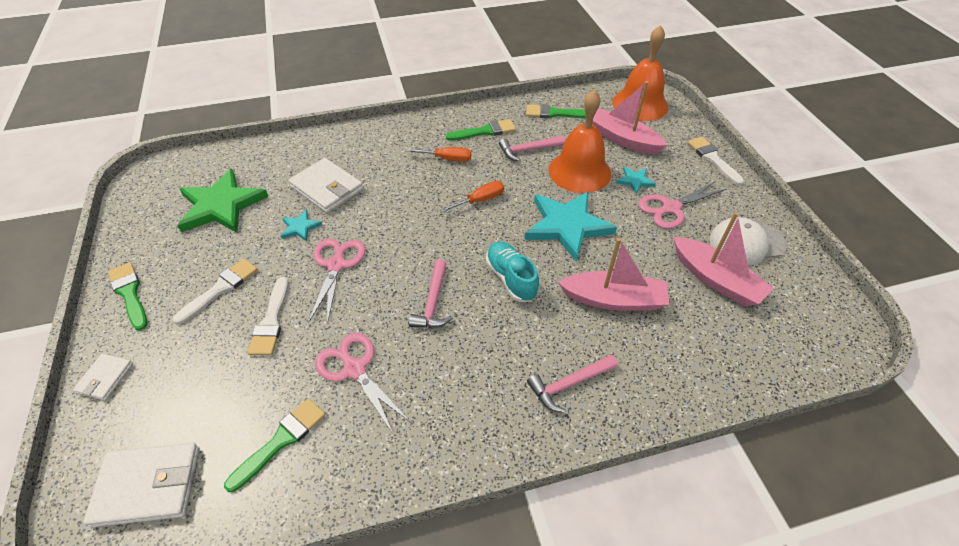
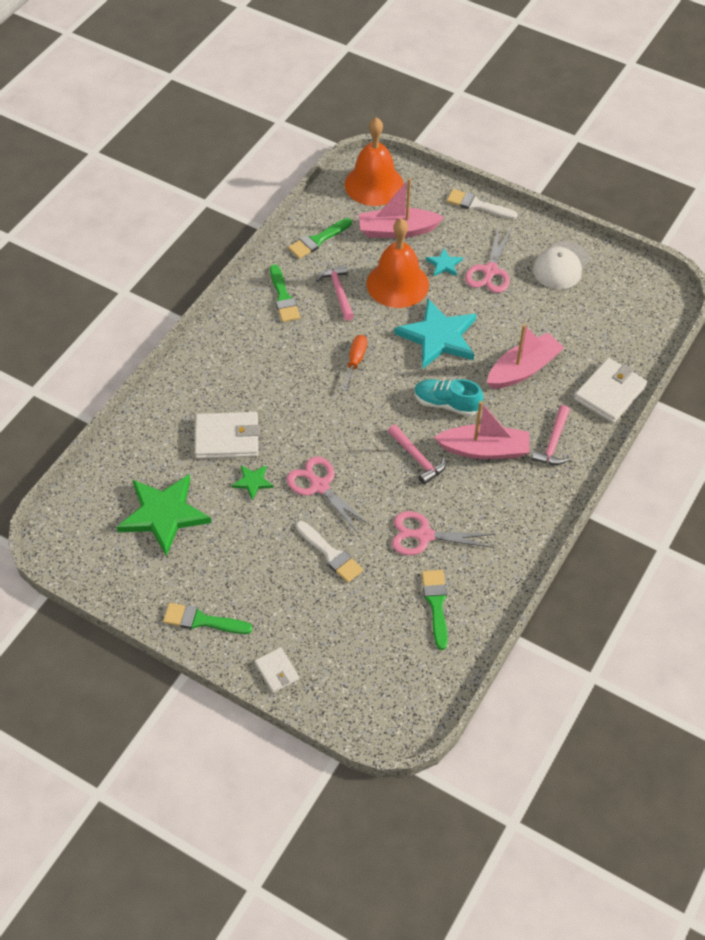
camera: 45 degrees left, 5 degrees up
white wallet [83,442,200,528] -> white wallet moved to [574,358,648,423]
white brush [173,258,258,324] -> none
turquoise star [281,210,322,242] -> green star [232,465,274,500]
orange screwdriver [406,147,471,162] -> none
green brush [446,119,516,141] -> green brush turned 135 degrees clockwise [270,264,300,322]
pink hammer [499,136,565,162] -> pink hammer turned 135 degrees clockwise [316,265,354,321]
pink boat [674,212,774,306] -> pink boat moved to [434,401,530,459]

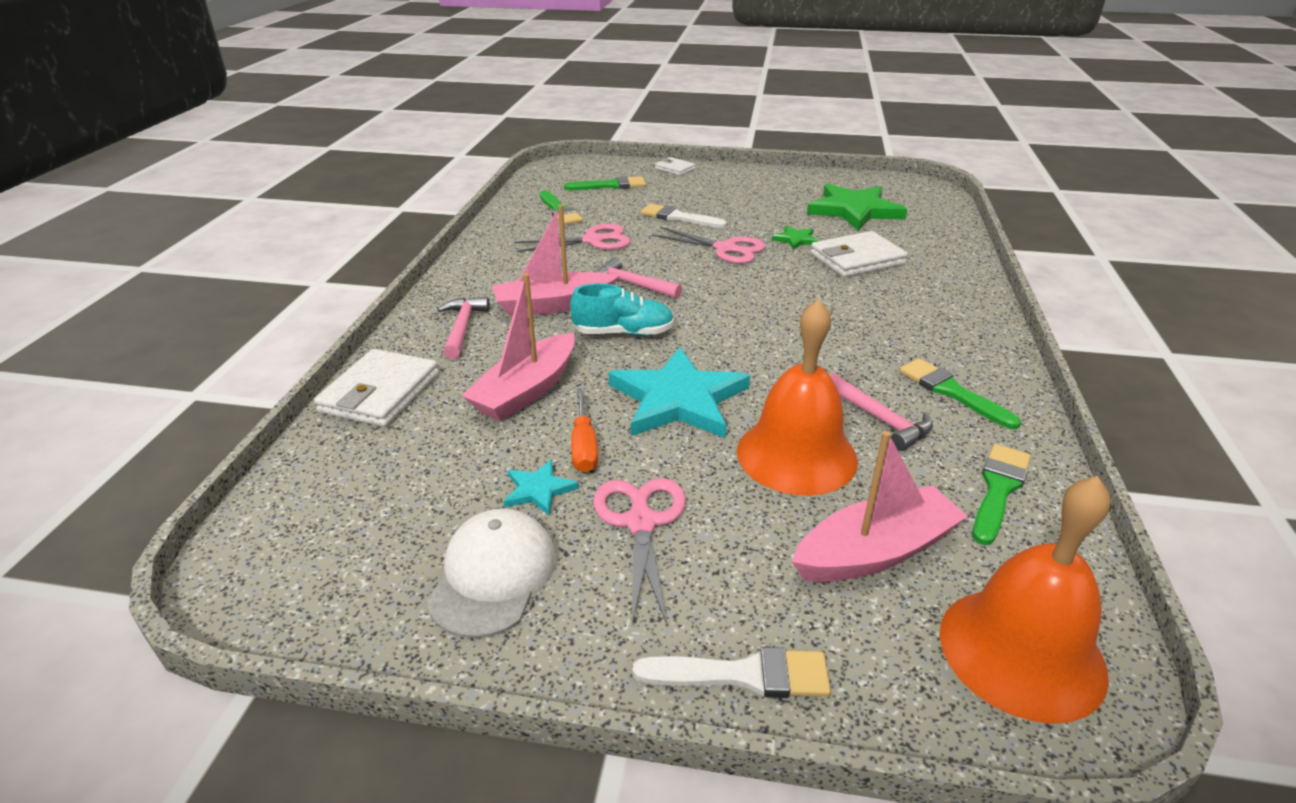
camera: 160 degrees right, 20 degrees down
green brush [163,603,253,634] -> green brush moved to [564,176,646,190]
orange screwdriver [342,335,367,391] -> orange screwdriver moved to [571,390,598,473]
turquoise star [426,248,463,276] -> turquoise star moved to [503,459,579,516]

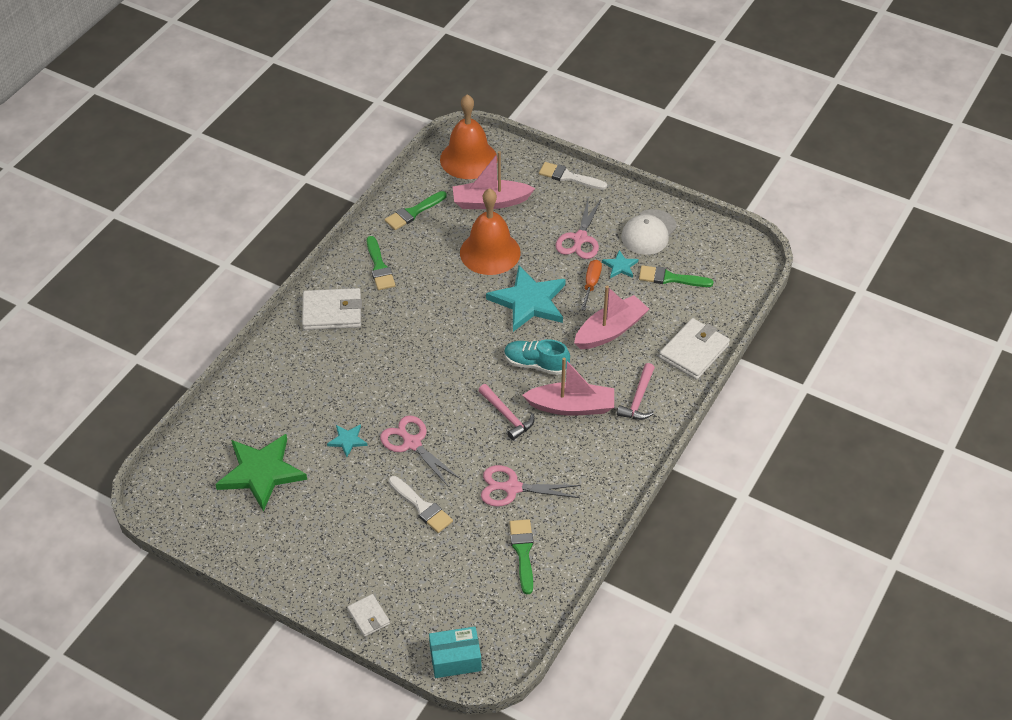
camera: 160 degrees left, 15 degrees up
green brush [564,176,646,190] -> green brush moved to [639,265,713,287]
green star [772,226,819,250] -> turquoise star [327,424,368,457]
white wallet [810,231,908,277] -> white wallet moved to [302,288,362,330]
pink hammer [830,373,933,451] -> none
none -> turquoise box [429,627,482,678]

